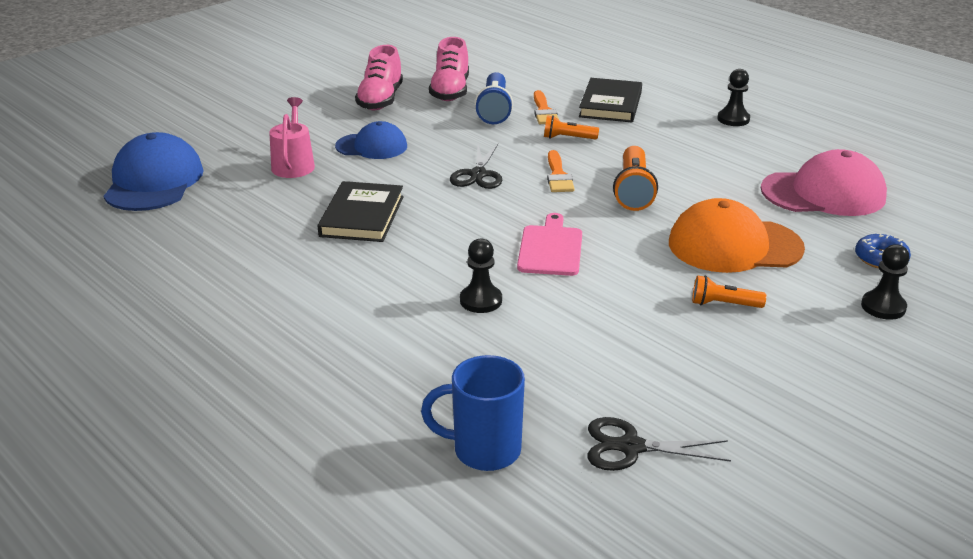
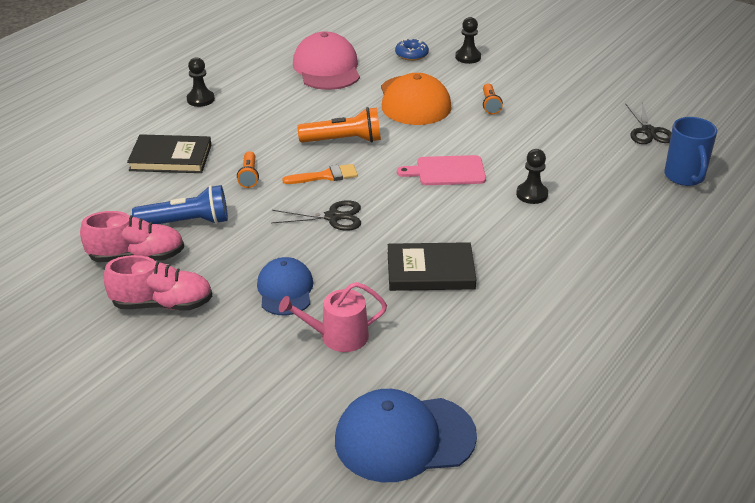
camera: 100 degrees left, 5 degrees up
orange brush [534,90,559,124] -> none

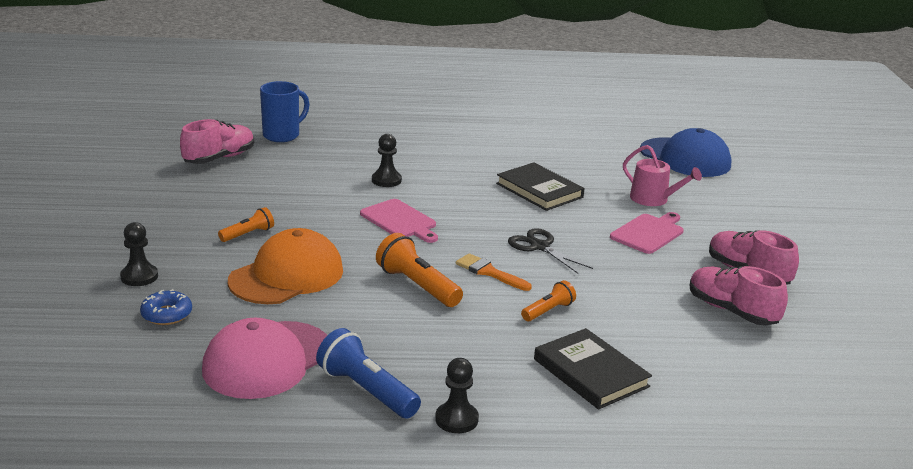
camera: 130 degrees left, 10 degrees down
blue flashlight [132,185,228,224] -> blue flashlight moved to [316,328,421,419]
blue cap [257,257,313,315] -> pink cutting board [610,212,684,254]
black scissors [625,103,672,144] -> pink shoe [180,119,254,164]

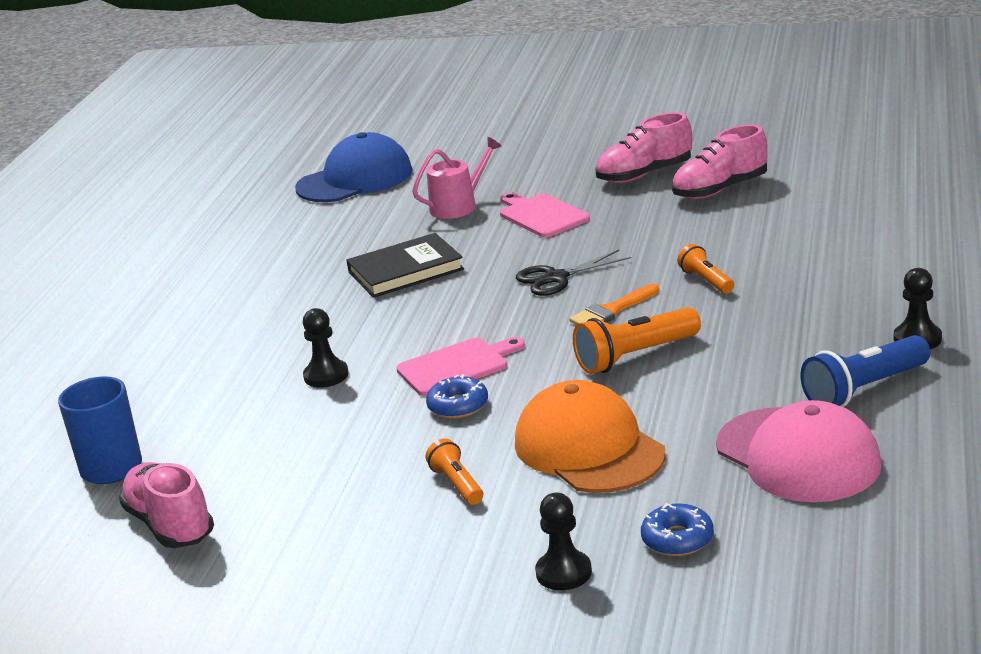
camera: 70 degrees left, 0 degrees up
black book [534,328,652,409] -> none
none -> blue donut [426,374,488,419]

